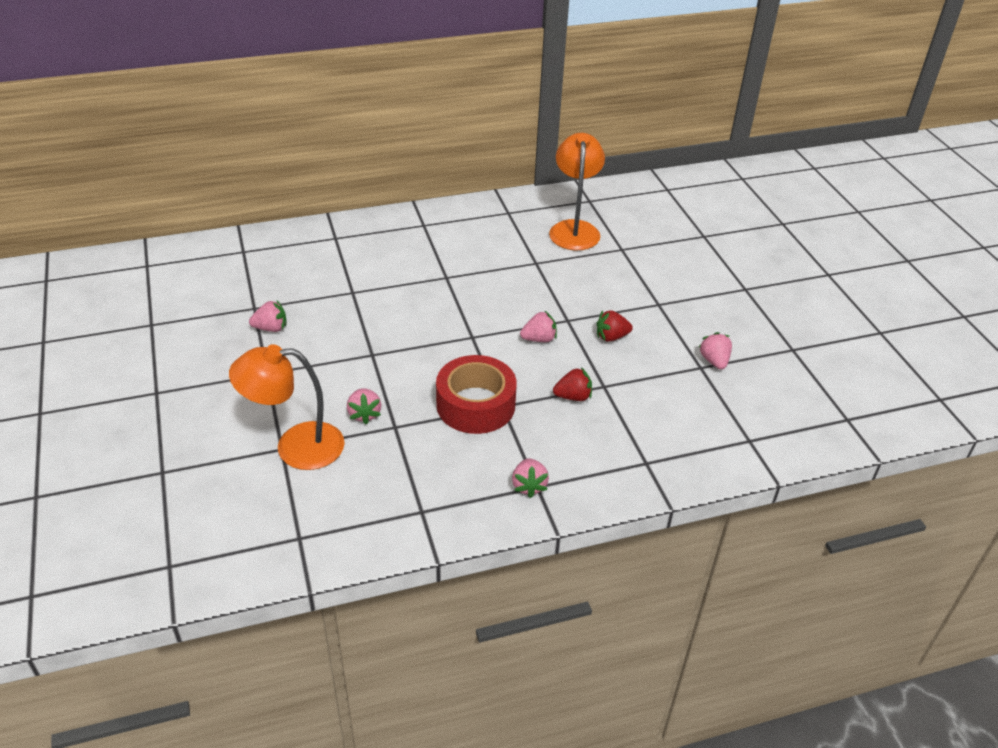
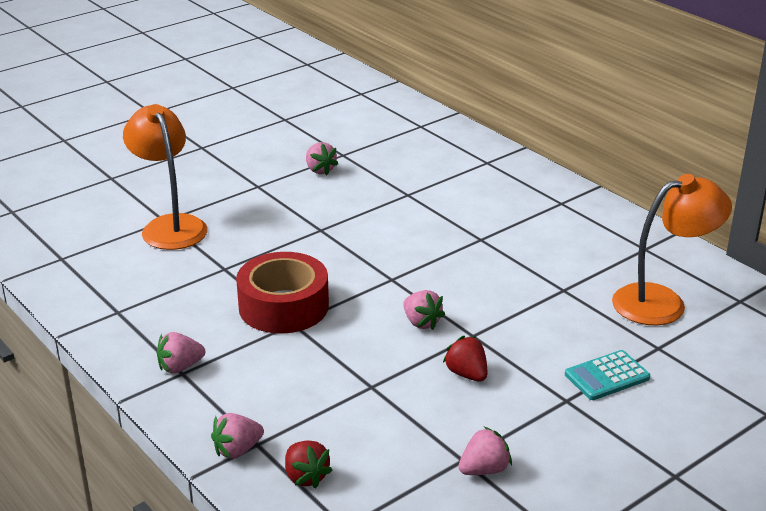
camera: 70 degrees right, 10 degrees down
pink strawberry [347,388,381,424] -> pink strawberry moved to [211,413,264,459]
red strawberry [553,367,592,401] -> red strawberry moved to [285,440,333,488]
none -> turquoise calculator [565,350,650,400]

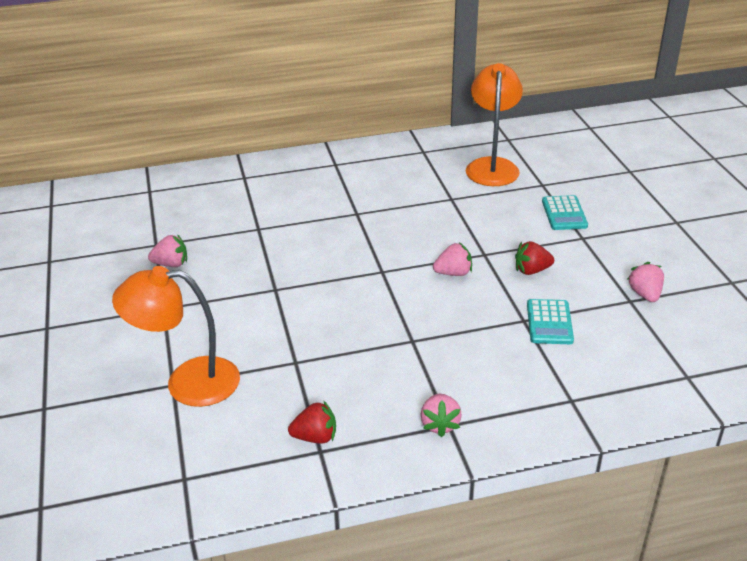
camera: 65 degrees left, 5 degrees up
pink strawberry [211,413,264,459] -> none
red tape [236,252,329,334] -> none
red strawberry [285,440,333,488] -> red strawberry moved to [288,400,336,444]
none -> turquoise calculator [527,299,574,344]

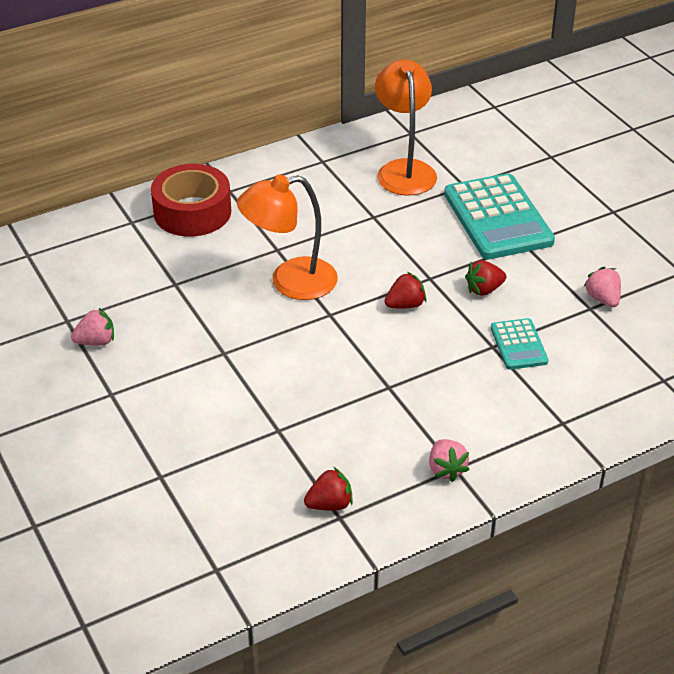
camera: 15 degrees left, 5 degrees up
orange lamp [112,266,240,407] -> orange lamp moved to [237,175,338,300]
pink strawberry [433,242,472,276] -> red strawberry [385,272,426,309]
turquoise calculator [542,195,588,230] -> turquoise calculator [444,173,555,259], size x1.96
none -> red tape [151,164,231,236]

